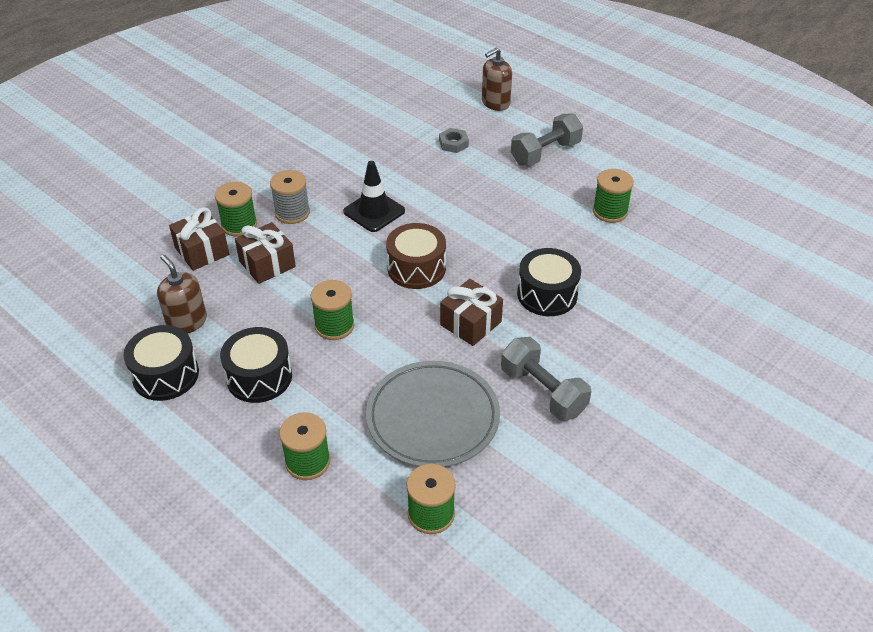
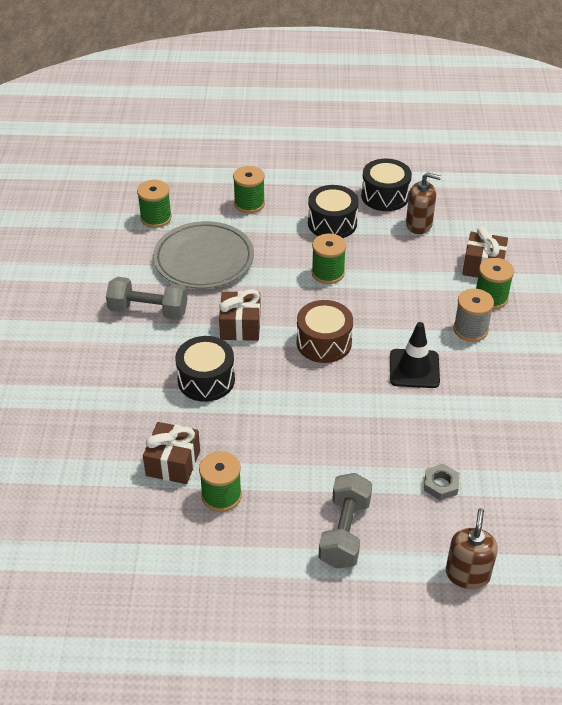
camera: 140 degrees right, 0 degrees up
brown gift [235,222,296,284] -> brown gift moved to [143,422,200,484]

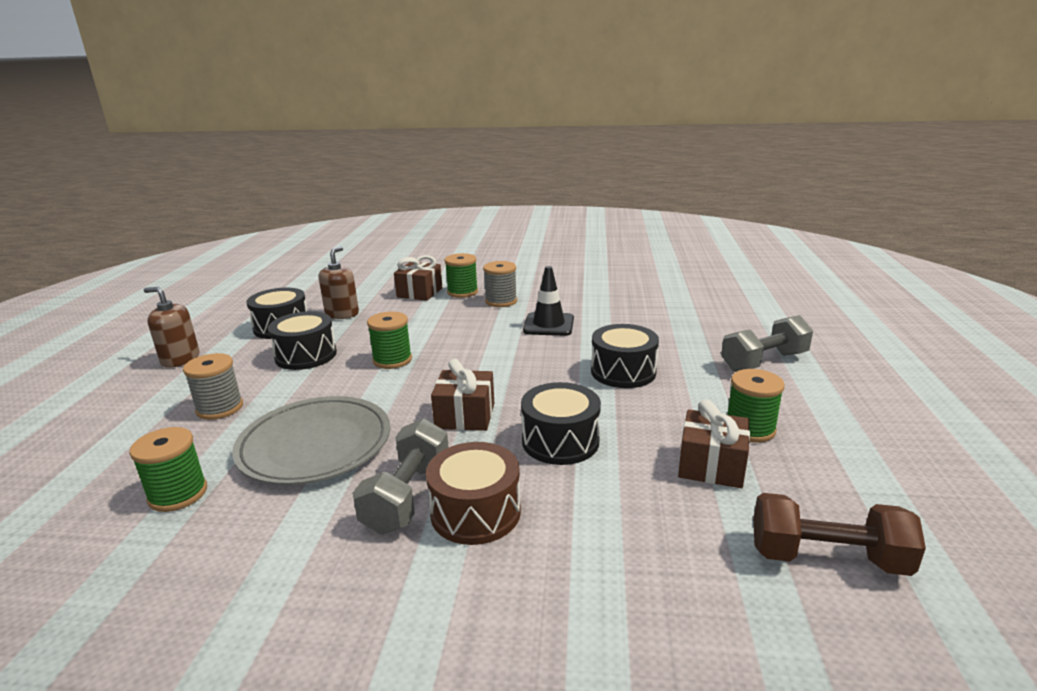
camera: 85 degrees left, 20 degrees down
green spool [233,166,265,213] -> grey spool [183,353,243,420]
brown drum [297,300,353,363] -> brown drum moved to [426,442,521,545]
grey dumbbell [318,473,372,568] -> grey dumbbell turned 45 degrees counterclockwise [721,315,813,372]
grey nut [424,464,459,500] -> none
brown soap dispenser [446,508,498,589] -> brown soap dispenser moved to [144,287,200,368]
none -> black drum [591,324,659,388]
none -> brown dumbbell [753,493,926,576]

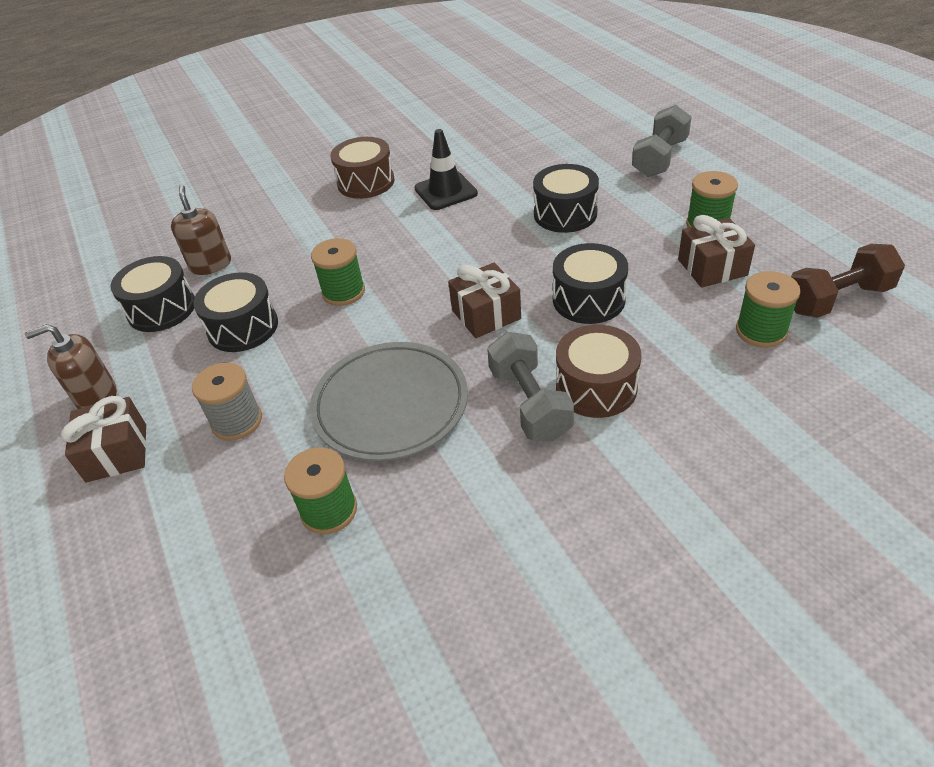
camera: 30 degrees left, 20 degrees up
brown gift [394,255,442,301] -> brown gift moved to [61,396,146,483]
green spool [445,253,478,298] -> green spool moved to [736,271,801,348]
grey spool [483,261,517,307] -> brown drum [330,137,395,199]

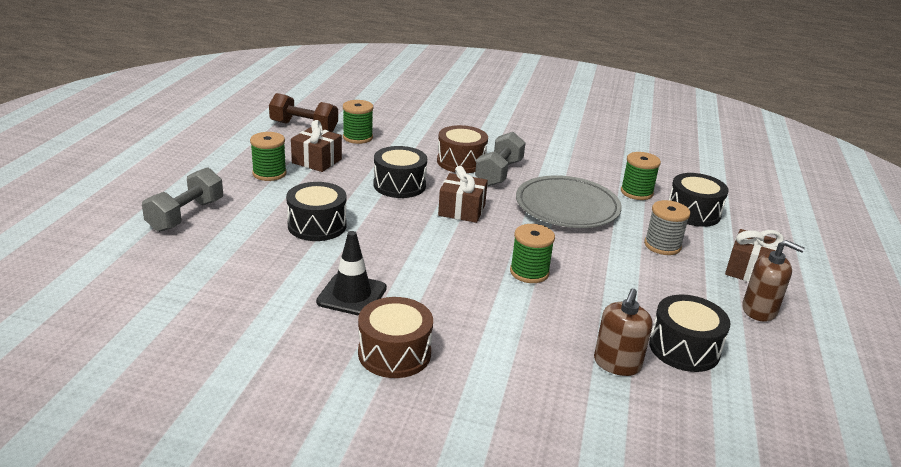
camera: 145 degrees left, 15 degrees down
black drum [193,272,278,352] -> black drum moved to [669,173,729,227]
grey dumbbell [632,105,692,177] -> grey dumbbell turned 45 degrees counterclockwise [142,167,223,232]

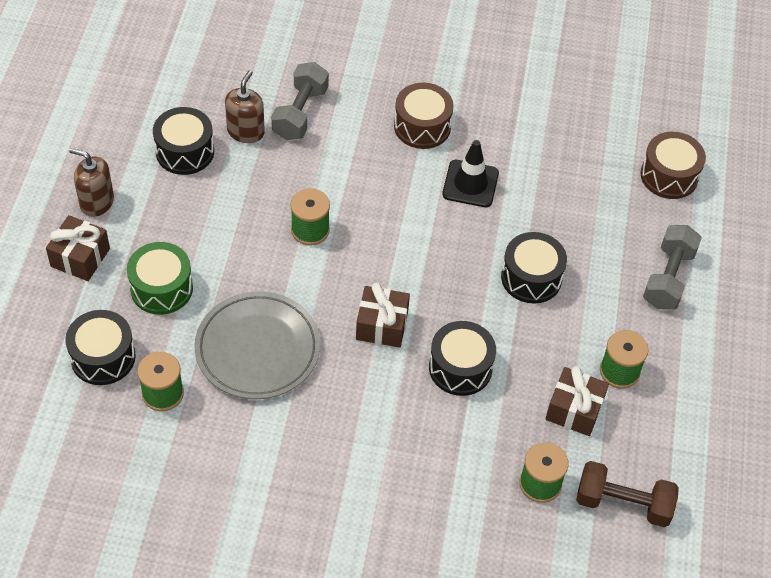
camera: 175 degrees right, 25 degrees up
brown drum [437,125,488,173] -> brown drum moved to [641,132,706,199]
grey dumbbell [475,132,526,186] -> grey dumbbell moved to [271,62,329,140]
grey spool [644,200,690,255] -> green drum [127,242,193,315]

